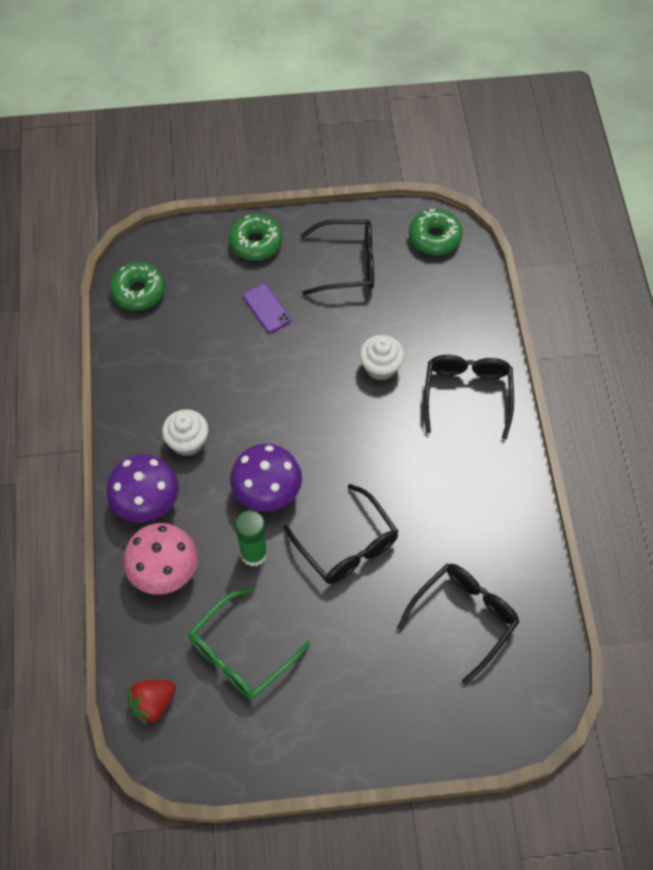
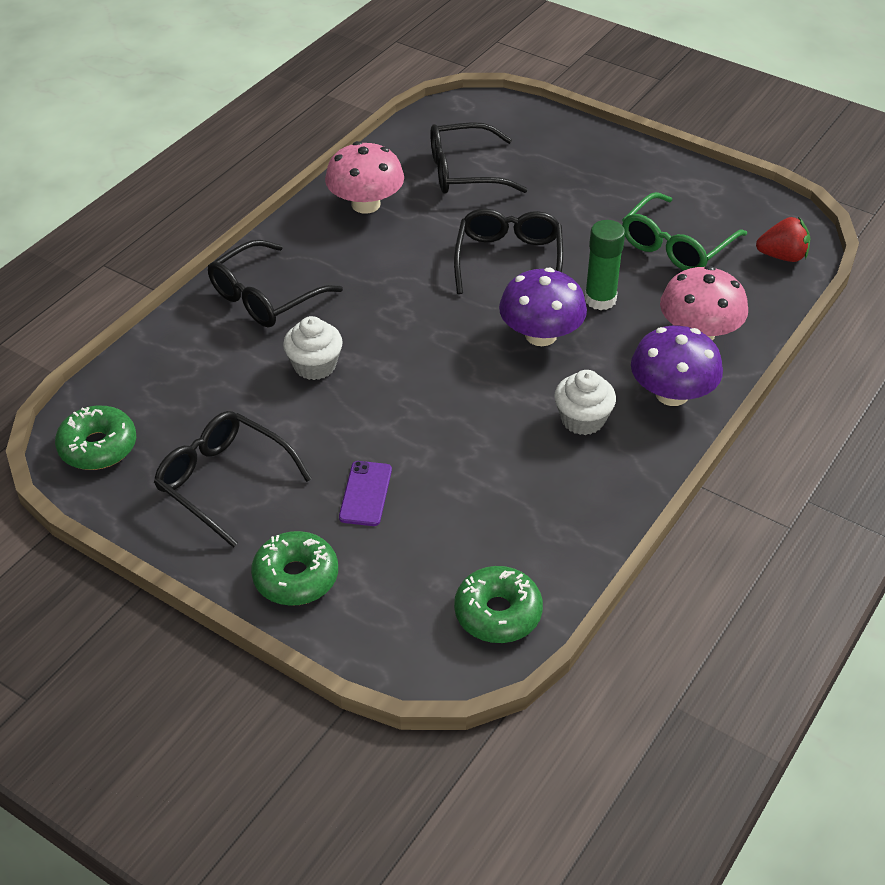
camera: 140 degrees left, 15 degrees down
green glasses [189,587,310,699] -> green glasses turned 135 degrees clockwise [622,192,747,270]
none -> pink mushroom [325,141,404,214]

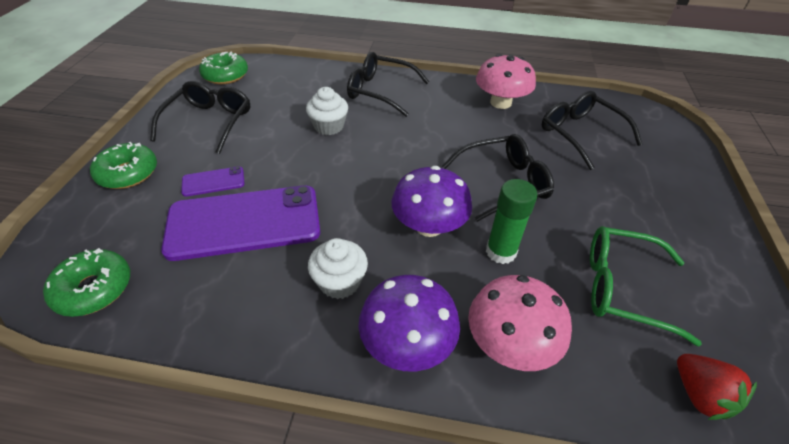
camera: 65 degrees right, 0 degrees up
none -> purple phone [161,185,320,261]

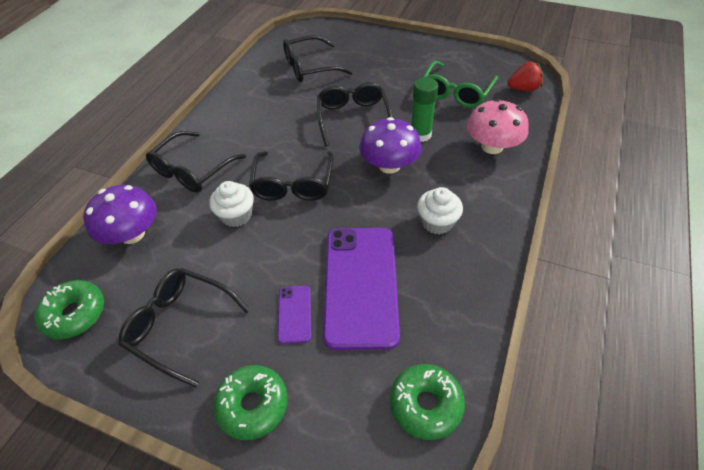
camera: 75 degrees left, 5 degrees up
purple mushroom [359,275,460,371] -> purple mushroom moved to [83,185,157,244]
pink mushroom [476,54,536,109] -> none
none -> black glasses [249,151,333,201]

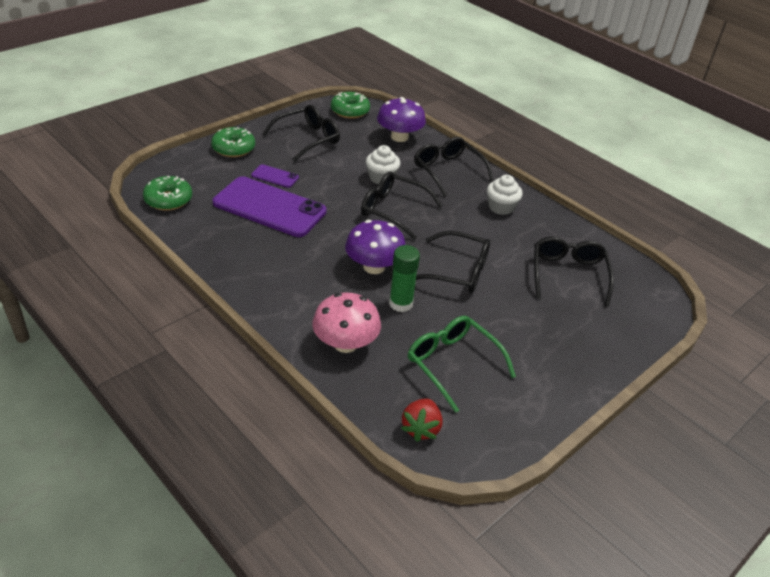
camera: 110 degrees right, 10 degrees down
white cupcake [417,187,463,234] -> white cupcake moved to [487,175,523,215]

